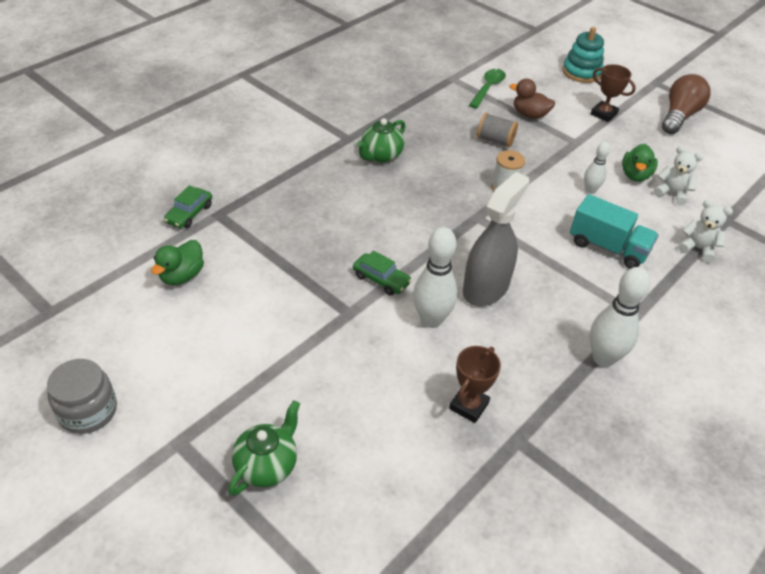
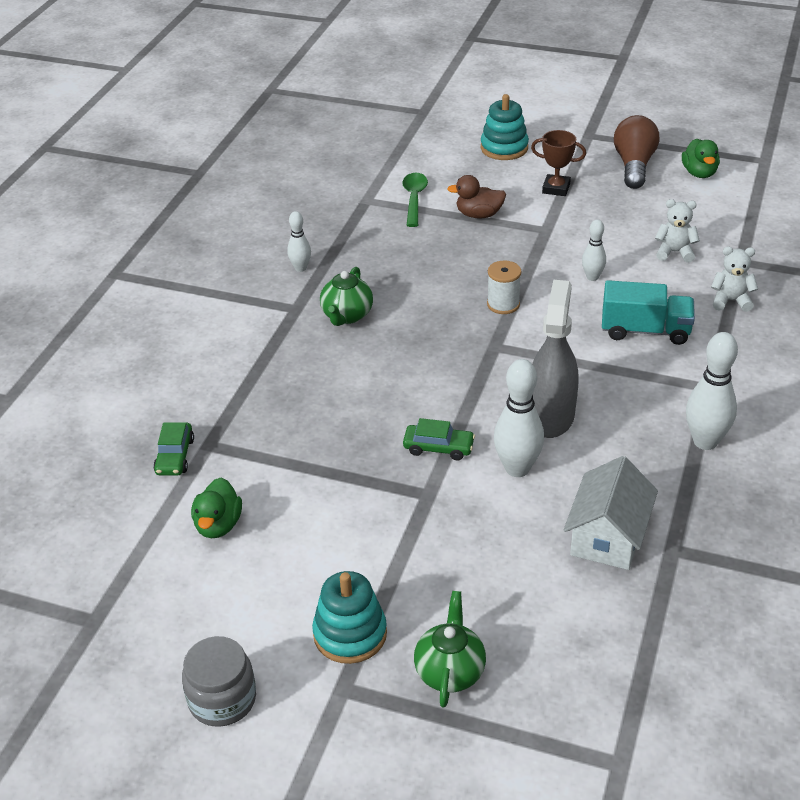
camera: 20 degrees left, 5 degrees down
brown trophy [449,346,501,423] -> white house [564,456,658,570]
grey spool [477,113,518,148] -> none
green duck [622,144,658,182] -> green duck moved to [682,139,720,178]
none -> white bowling pin [287,211,311,272]
none -> turquoise stacking toy [312,571,387,664]

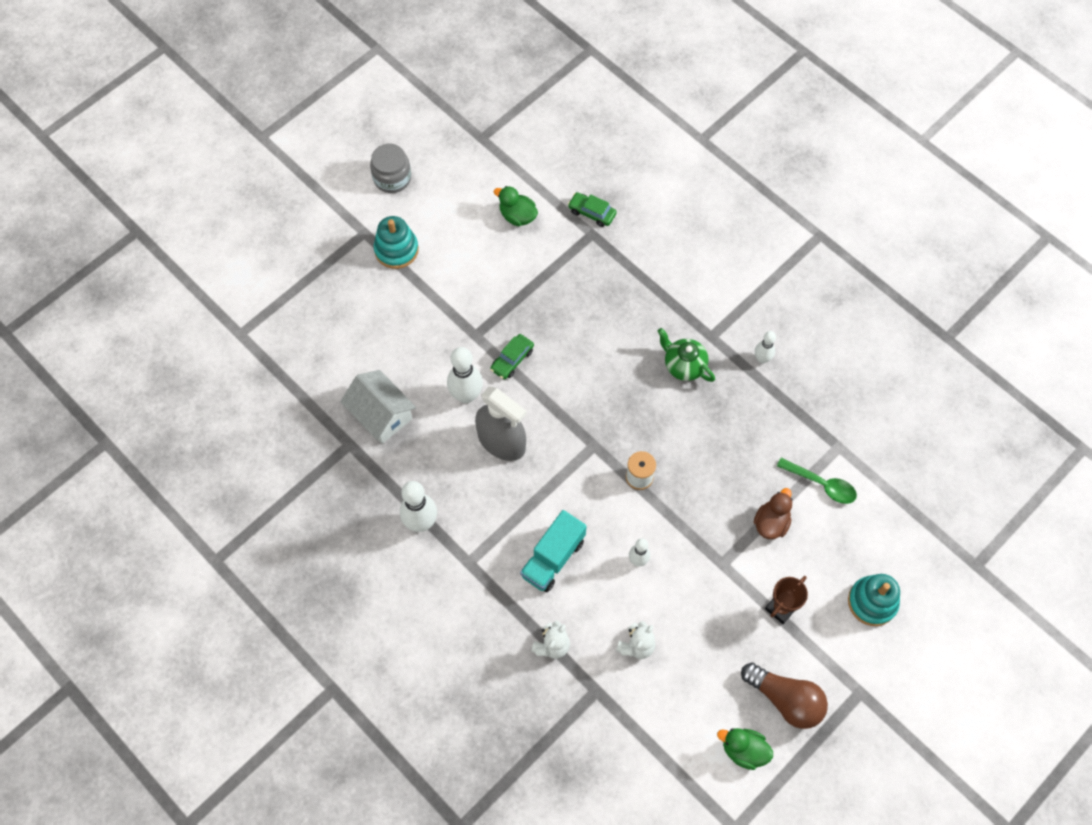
camera: 115 degrees right, 25 degrees up
green teapot [414,591,486,707] -> none

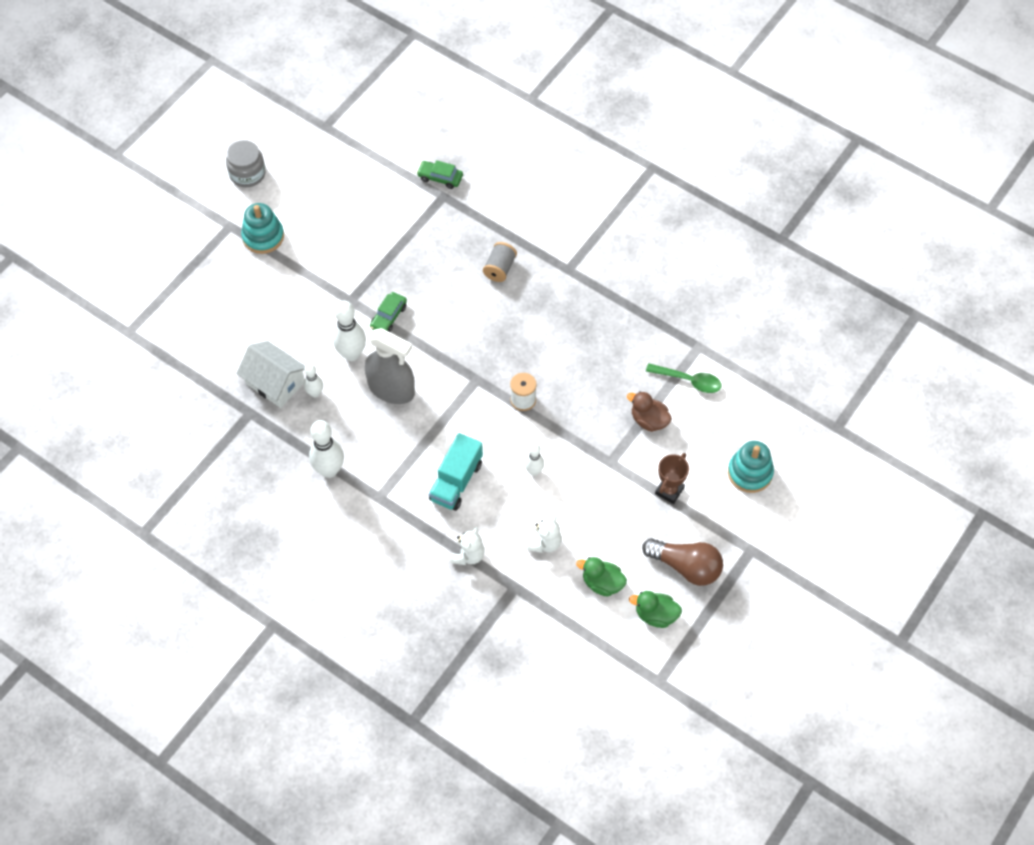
camera: 10 degrees left, 5 degrees down
green duck [494,186,538,226] -> green duck moved to [576,557,627,597]
green teapot [658,328,715,382] -> none
brown duck [754,488,792,539] -> brown duck turned 75 degrees counterclockwise [627,391,672,432]
white bowling pin [755,331,776,364] -> white bowling pin moved to [304,364,323,397]
none -> grey spool [483,242,517,282]

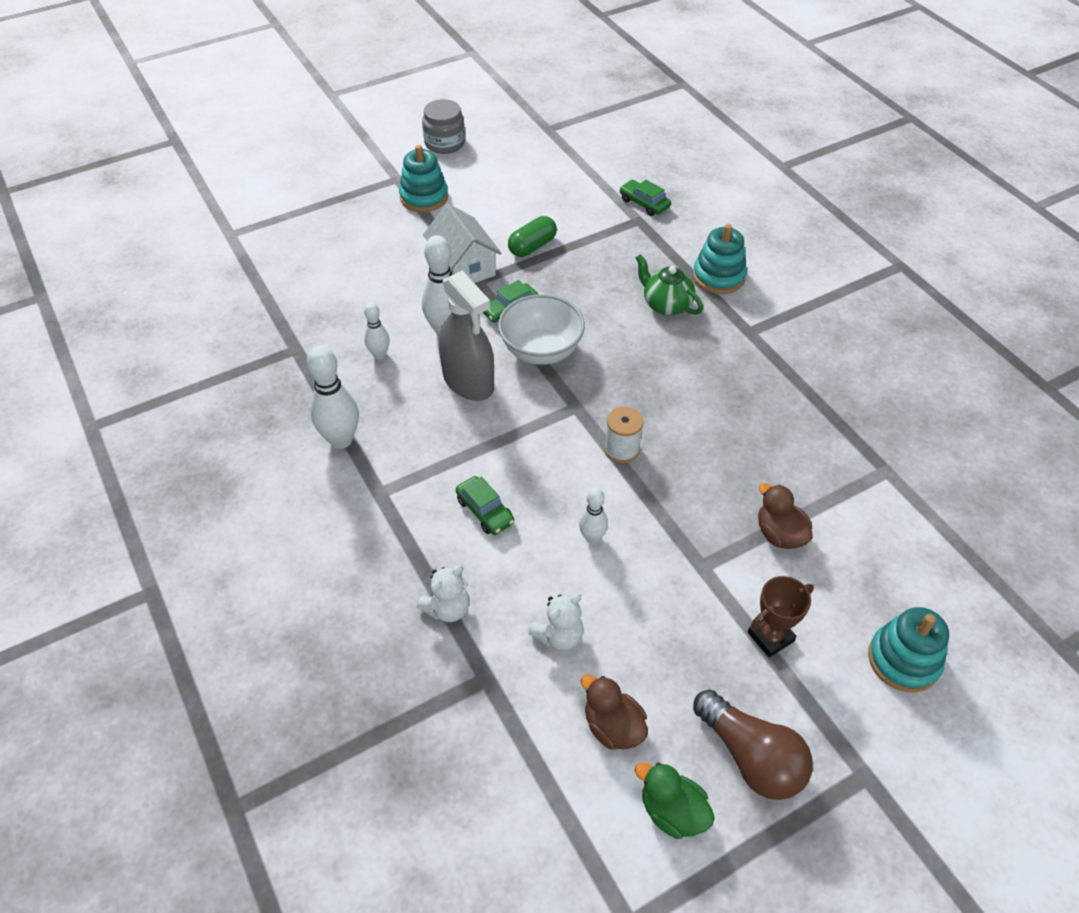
camera: 25 degrees right, 10 degrees down
white house [236,341,305,408] -> white house moved to [423,204,502,283]
turquoise truck [429,433,483,511] -> green car [456,476,515,535]
grey spool [483,242,517,282] -> green teapot [636,254,703,315]
green duck [576,557,627,597] -> brown duck [581,674,648,749]
green spoon [646,363,722,393] -> none
none -> white bowl [498,294,585,365]
none -> green capsule [508,216,557,257]
none -> turquoise stacking toy [693,224,747,294]

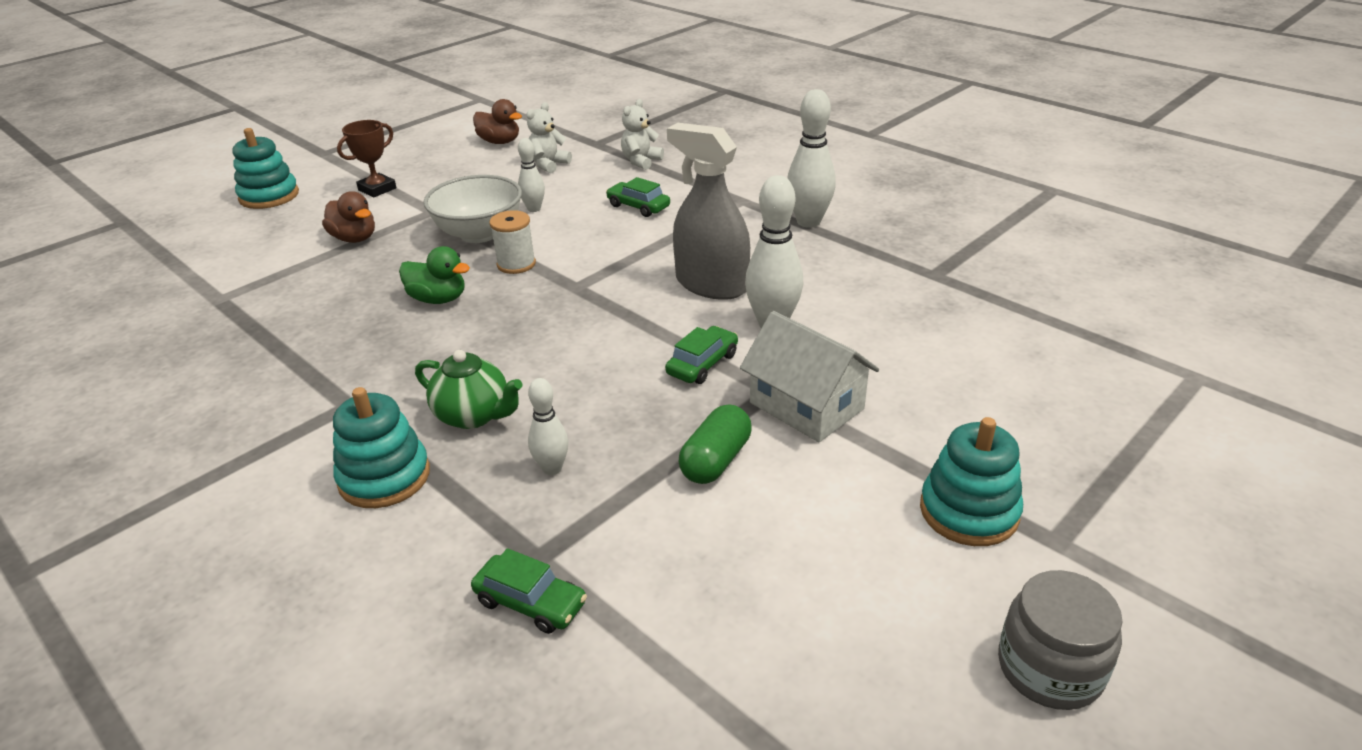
camera: 165 degrees right, 15 degrees down
white bowling pin [364,302,390,360] -> white bowling pin moved to [528,378,568,475]
white bowl [498,294,585,365] -> white bowl moved to [424,175,522,243]
green duck [635,763,715,839] -> green duck moved to [399,246,470,304]
brown light bulb [693,689,813,800] -> none

